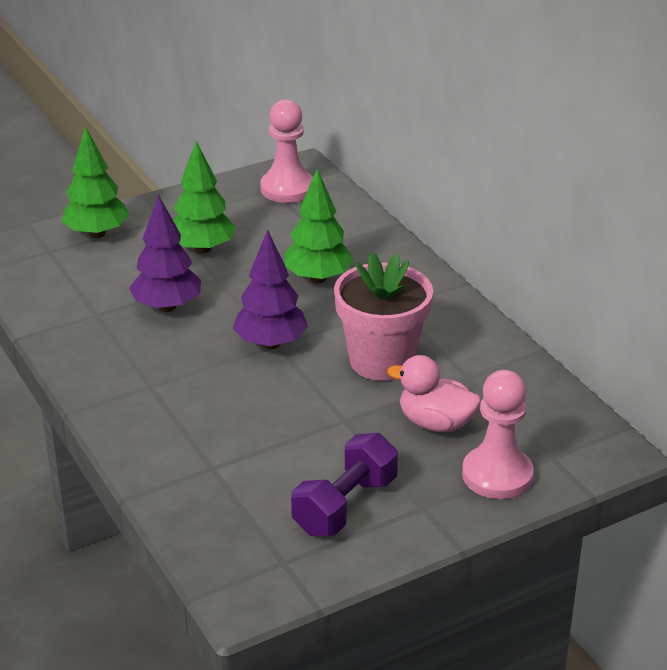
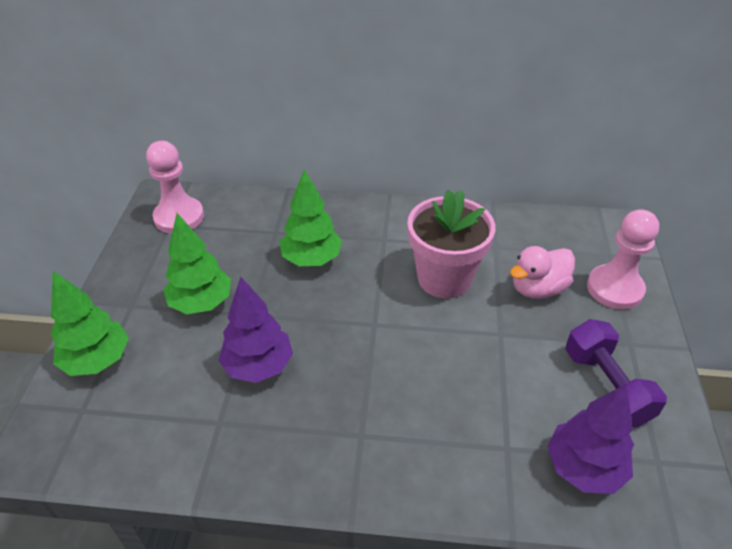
camera: 55 degrees left, 10 degrees up
purple tree [233,229,308,349] -> purple tree moved to [547,384,634,494]

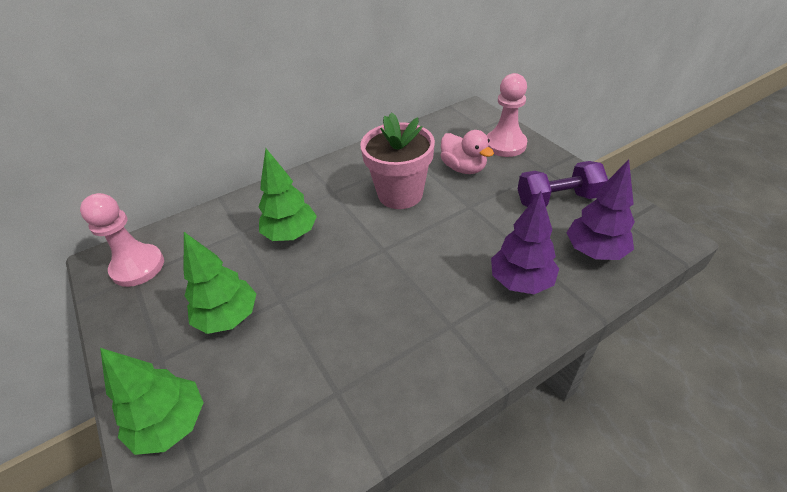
camera: 35 degrees left, 0 degrees up
purple tree [218,277,293,383] -> purple tree moved to [491,191,559,294]
pink duck [510,246,575,299] -> pink duck turned 60 degrees counterclockwise [441,130,494,174]
purple dumbbell [565,319,667,427] -> purple dumbbell turned 45 degrees counterclockwise [518,161,608,207]

